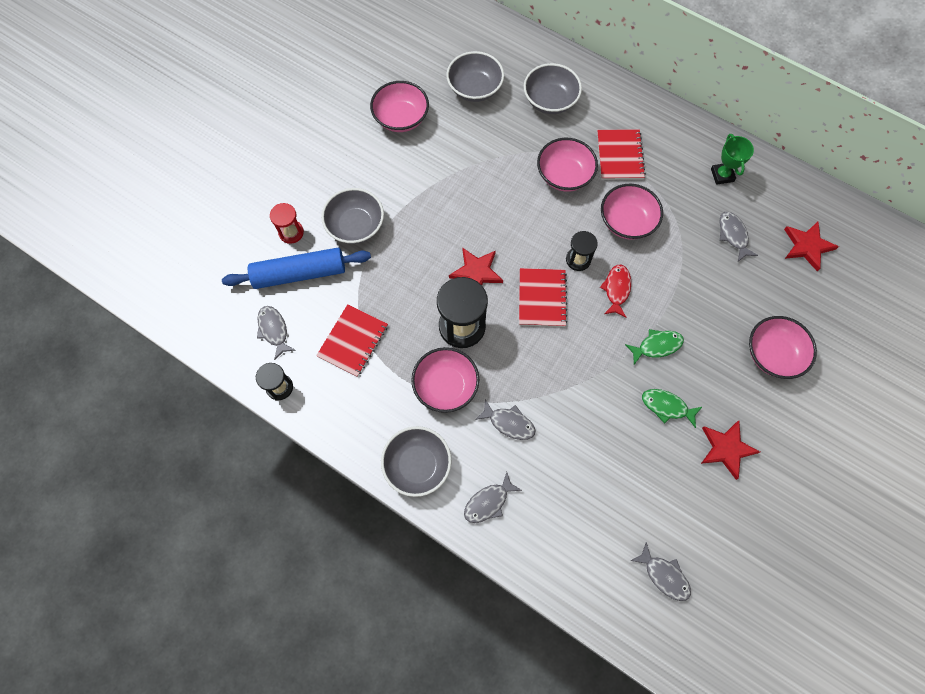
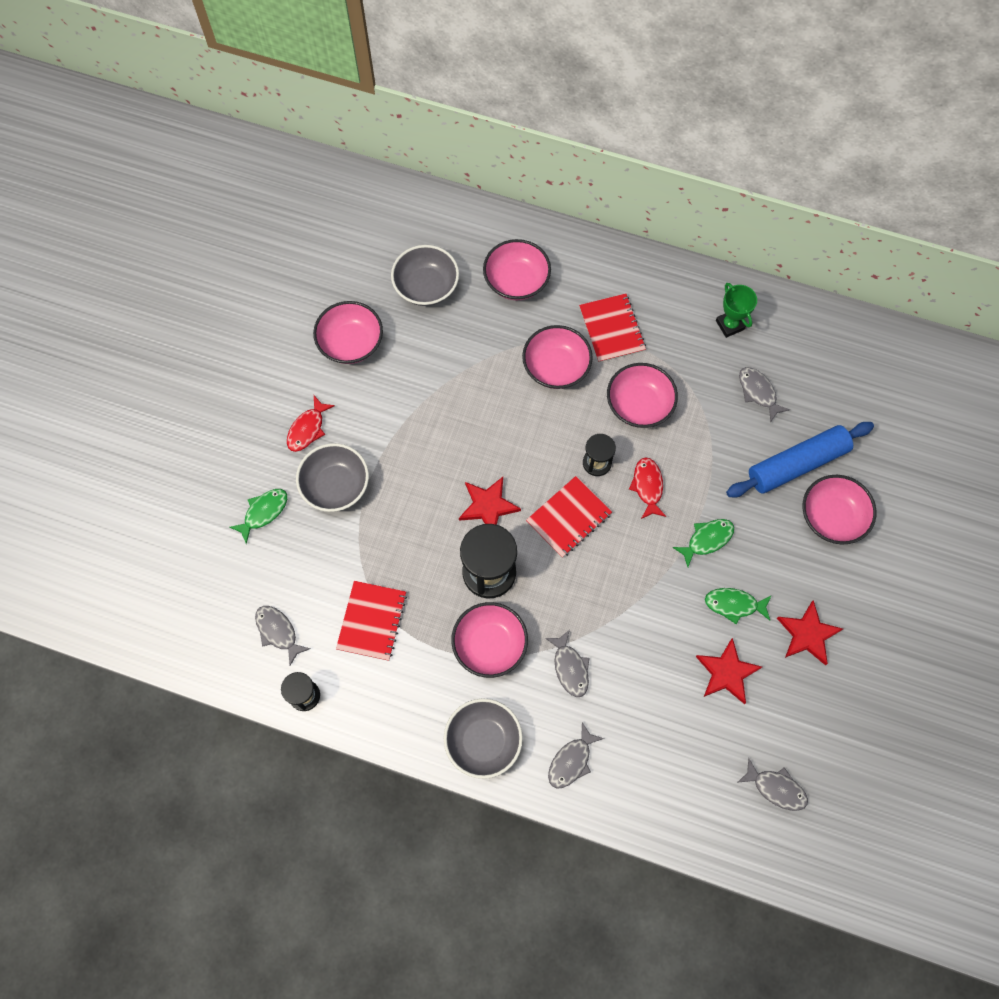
camera: 15 degrees left, 0 degrees up
blue rolling pin [222,248,371,289] -> blue rolling pin moved to [726,422,874,497]
red hourglass [270,203,304,244] -> green fish [229,489,287,544]
grey fish [475,399,536,440] -> grey fish turned 60 degrees clockwise [545,630,590,697]
red notebook [519,268,567,327] -> red notebook turned 60 degrees clockwise [526,476,612,558]
grey bowl [524,63,582,114] -> pink bowl [483,239,551,300]
red star [784,222,839,271] -> red star moved to [696,638,762,704]
none -> red fish [287,396,335,452]

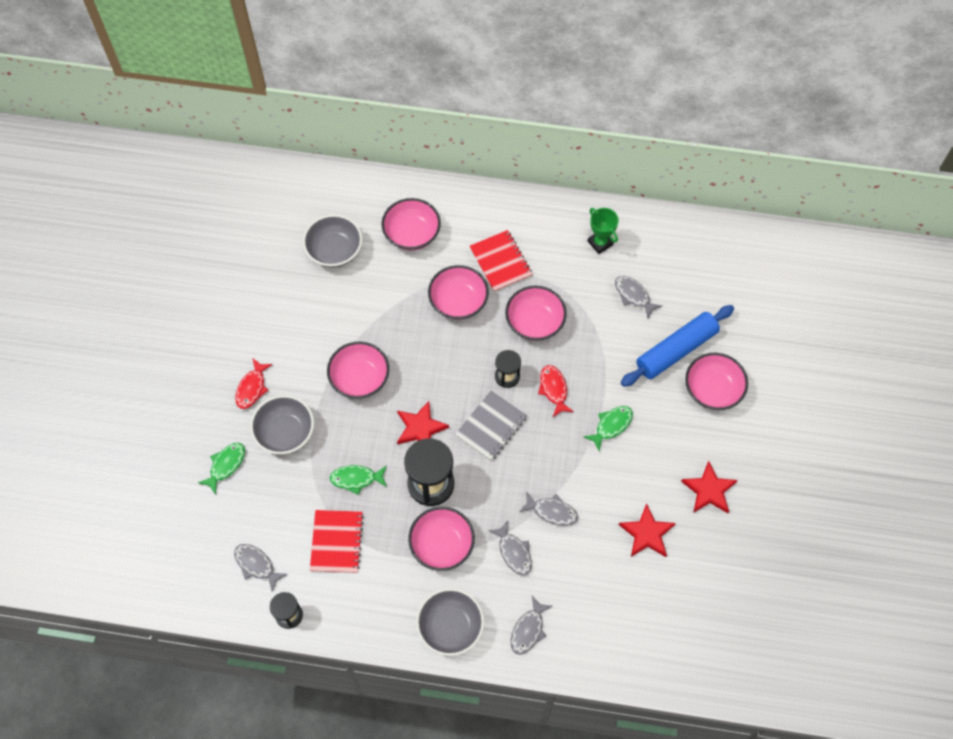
camera: 10 degrees left, 5 degrees down
pink bowl [313,301,383,364] -> pink bowl moved to [327,341,389,399]
red notebook [526,476,612,558] -> grey notebook [455,390,527,461]
green fish [705,588,772,624] -> green fish moved to [330,465,387,495]
grey fish [737,758,808,811] -> grey fish moved to [520,491,578,526]

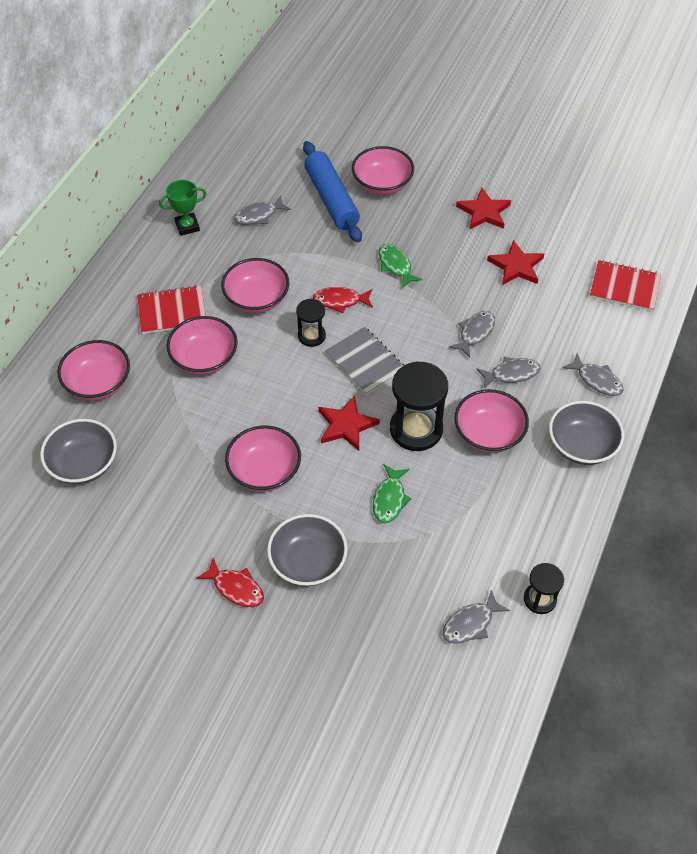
camera: 75 degrees left, 10 degrees down
green fish [198,443,245,495] -> none
red notebook [310,510,364,573] -> red notebook moved to [590,260,661,311]

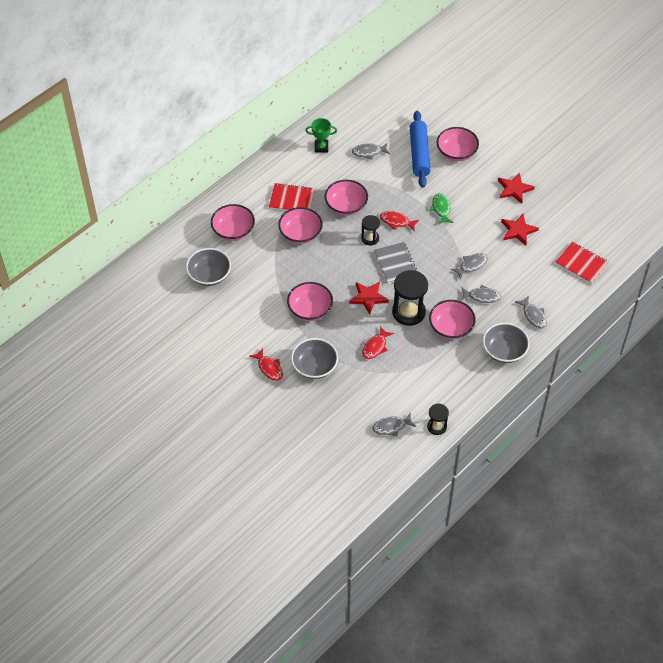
camera: 20 degrees right, 0 degrees up
green fish [373,464,411,523] -> red fish [362,326,394,359]

